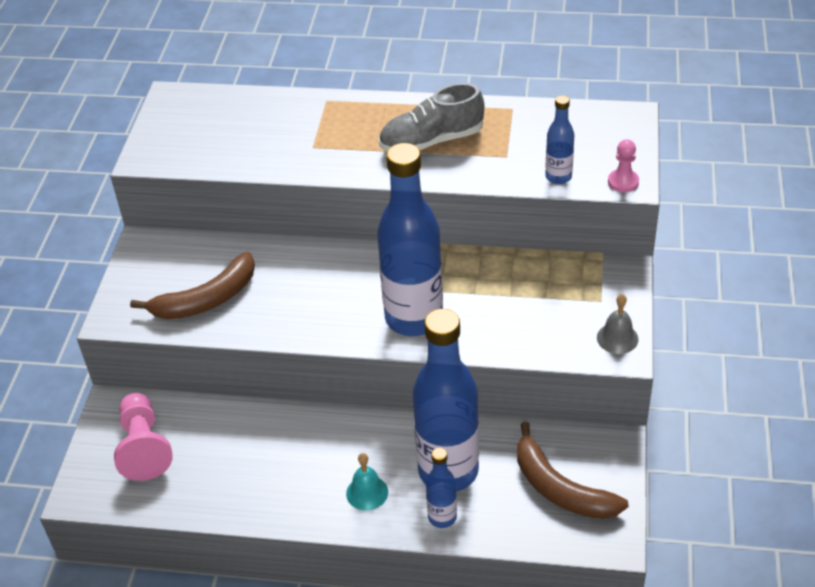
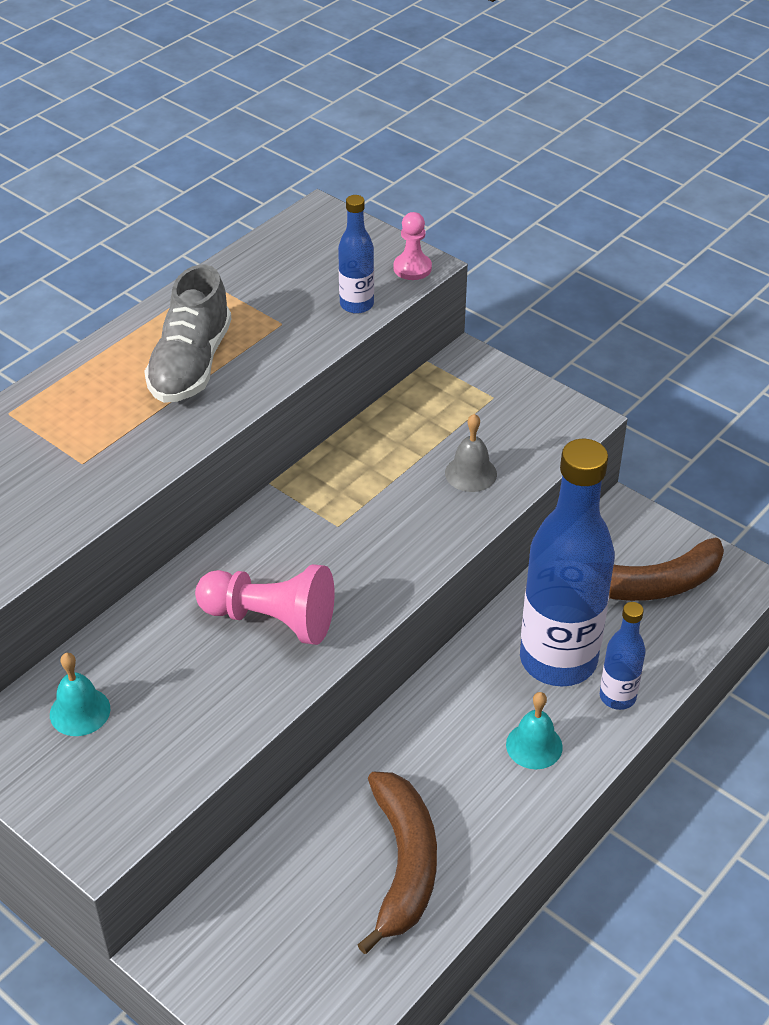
camera: 60 degrees left, 0 degrees up
pink pawn [114,393,173,481] -> pink pawn moved to [195,564,335,645]
brown banana [130,252,255,319] -> brown banana moved to [358,772,437,954]
blue bottle [377,143,443,336] -> none
grey bell [597,294,638,354] -> grey bell moved to [445,414,497,492]
none -> turquoise bell [50,653,110,736]

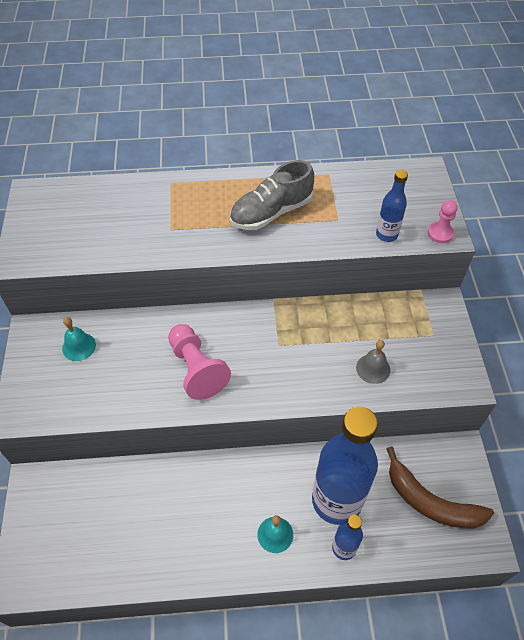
camera: 45 degrees right, 10 degrees up
brown banana [358,772,437,954] -> none

